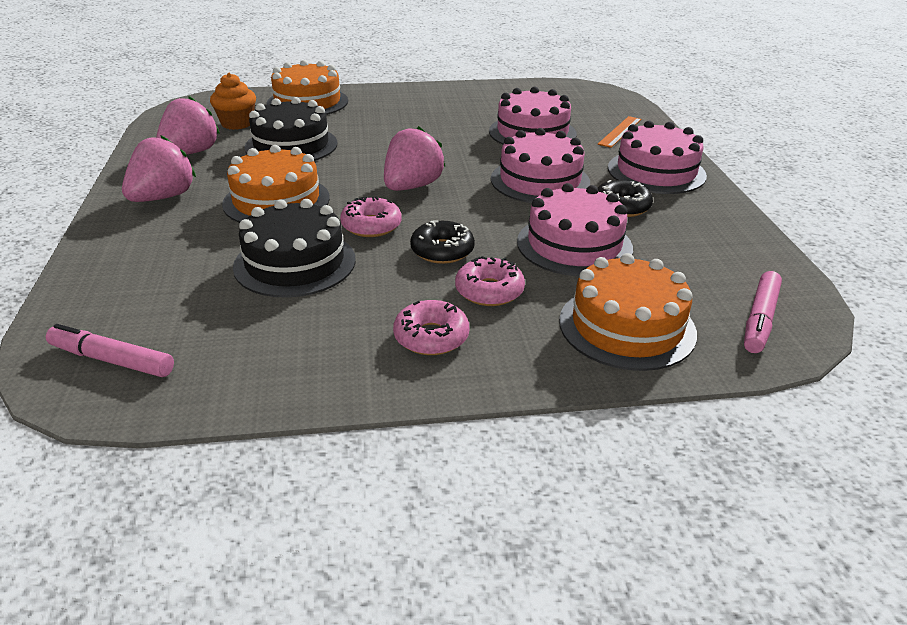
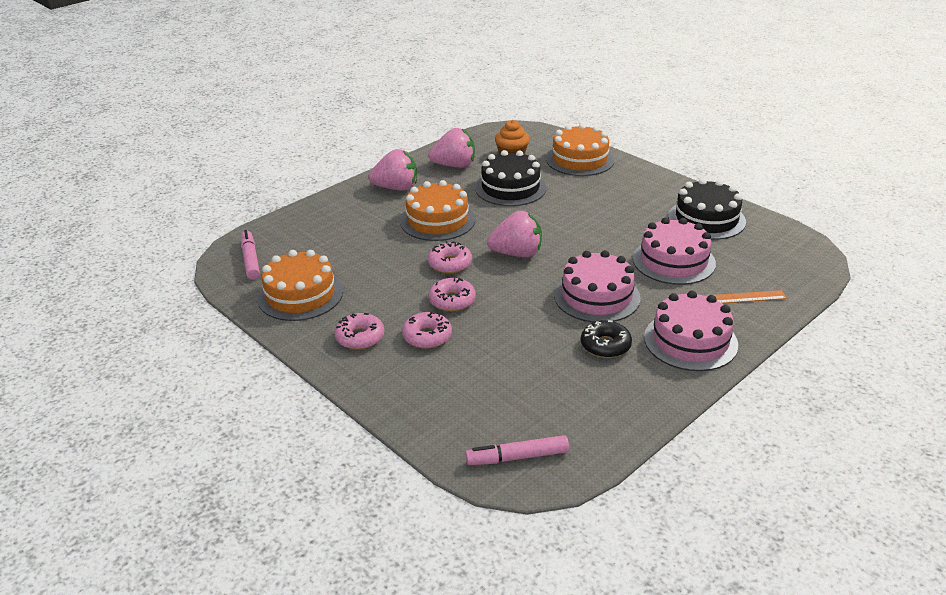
camera: 55 degrees right, 0 degrees up
black cake [233,199,356,298] -> black cake moved to [668,178,746,240]
black donut [410,220,475,264] -> pink donut [429,278,476,312]
pink cake [517,183,633,276] -> none
orange cake [559,253,697,371] -> orange cake moved to [258,250,343,321]

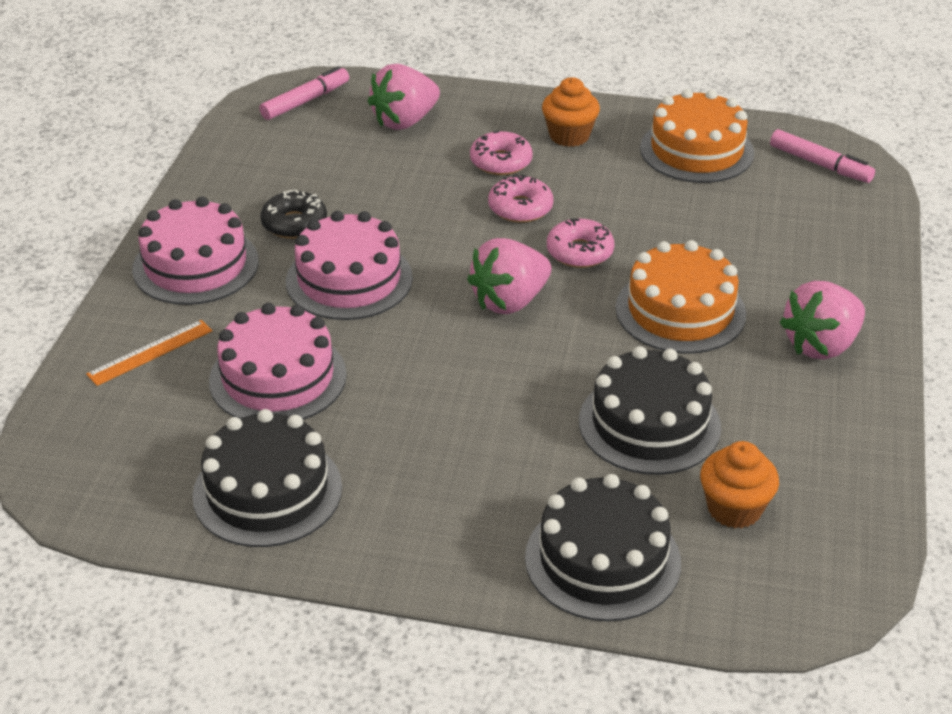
camera: 145 degrees right, 5 degrees up
pink donut [334,313,384,349] -> orange cupcake [542,77,600,147]
pink strawberry [428,128,475,168] -> pink strawberry moved to [368,64,440,130]
orange cake [546,123,614,176] -> black cake [525,474,681,621]

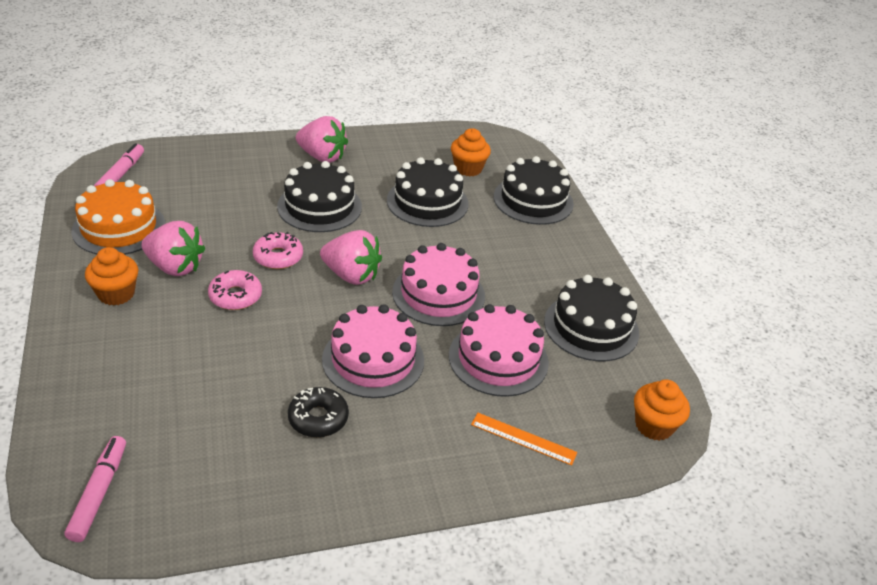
camera: 120 degrees left, 0 degrees up
pink cake [132,197,259,305] -> pink cake moved to [392,243,485,326]
pink marker [260,66,349,120] -> pink marker turned 75 degrees clockwise [65,436,126,542]
pink strawberry [368,64,440,130] -> pink strawberry moved to [142,221,205,276]
pink donut [470,130,533,175] -> none
orange cake [616,240,746,354] -> black cake [277,161,362,232]
none -> orange cupcake [634,379,690,441]

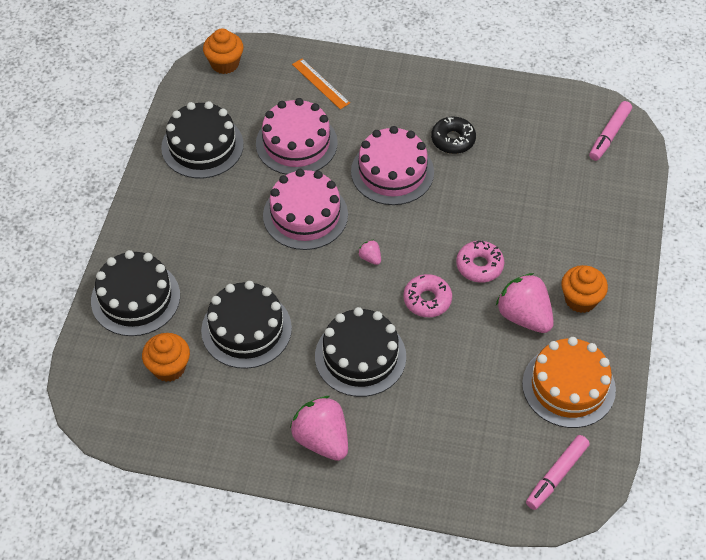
camera: 150 degrees left, 15 degrees up
pink strawberry [320,230,382,285] -> pink strawberry [358,240,381,265], size x0.44

